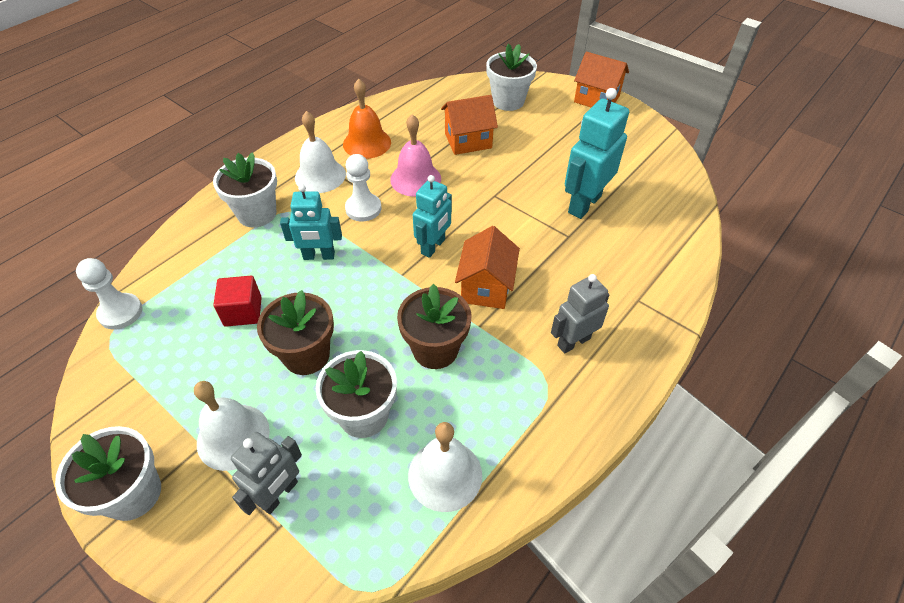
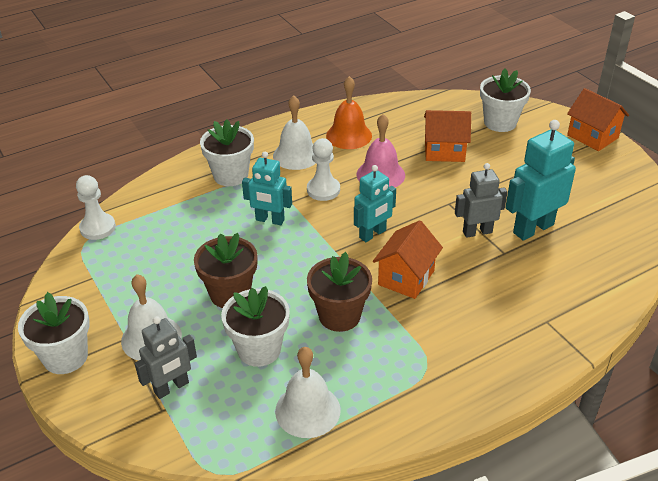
camera: 20 degrees right, 10 degrees down
red cube [213,276,262,327] -> none
grey robot [551,274,609,353] -> grey robot moved to [455,163,507,238]

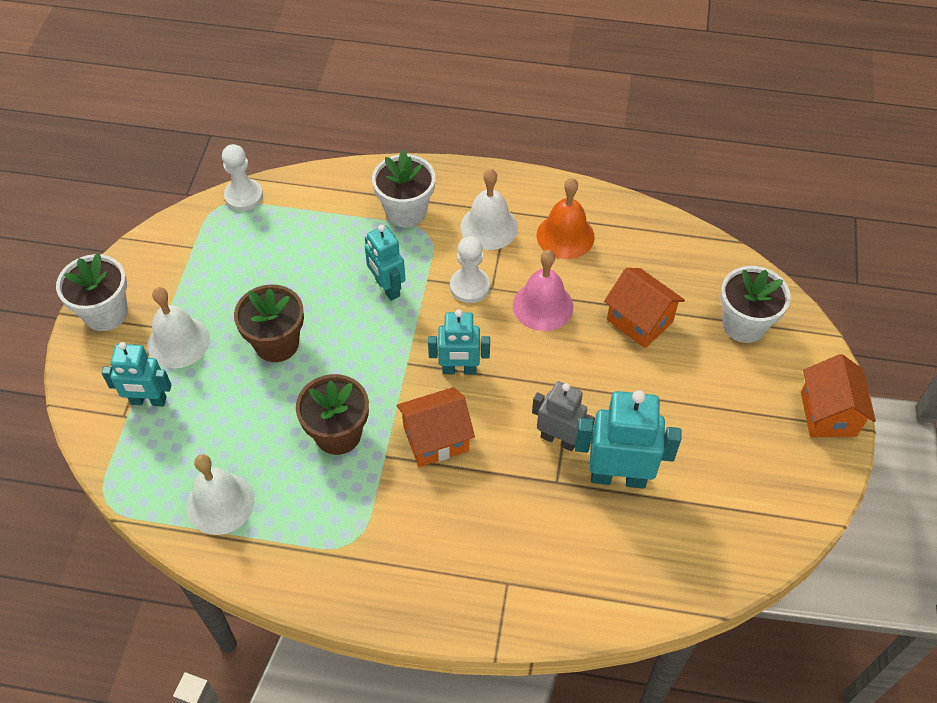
camera: 40 degrees right, 15 degrees up
grey robot [135,316,197,399] -> turquoise robot [102,342,171,407]
white flower pot [221,286,290,367] -> none

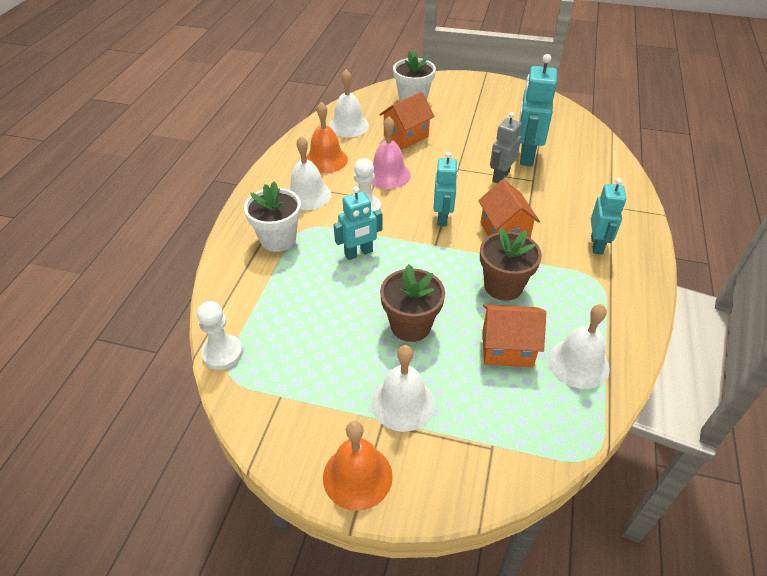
camera: 85 degrees left, 10 degrees down
white flower pot [56,253,128,331] -> orange bell [323,421,393,511]
turquoise robot [102,342,171,407] -> turquoise robot moved to [591,178,626,254]
orange house [801,354,876,437] -> orange house moved to [482,304,546,367]
none -> white bell [329,70,369,138]

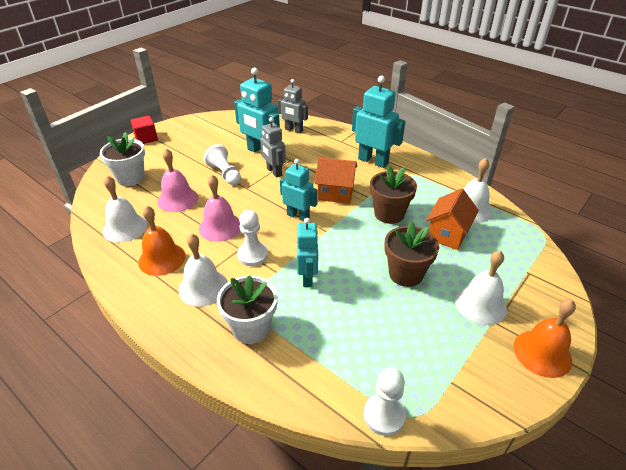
camera: 65 degrees left, 5 degrees down
orange house [379,92,435,149] -> pink bell [157,149,198,212]
turquoise robot [591,178,626,254] -> turquoise robot [352,76,405,168], size x1.52
none -> red cube [131,116,158,144]
none -> white pawn [203,144,241,185]
none -> grey robot [278,79,308,134]

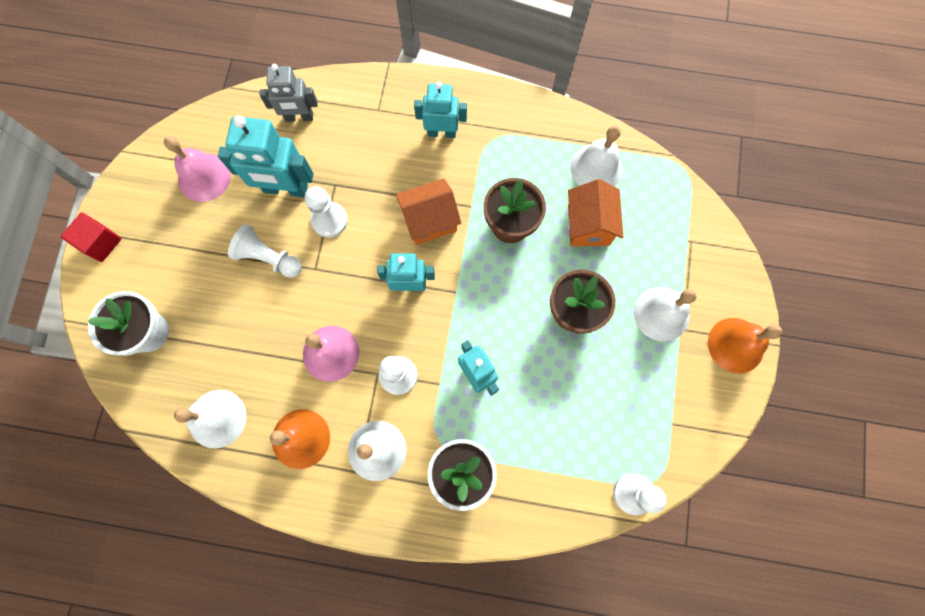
camera: 30 degrees left, 35 degrees up
pink bell [157,149,198,212] -> pink bell moved to [164,136,231,202]
grey robot [260,117,286,178] -> white pawn [305,186,348,238]
turquoise robot [352,76,405,168] -> turquoise robot [414,82,467,138], size x0.66

